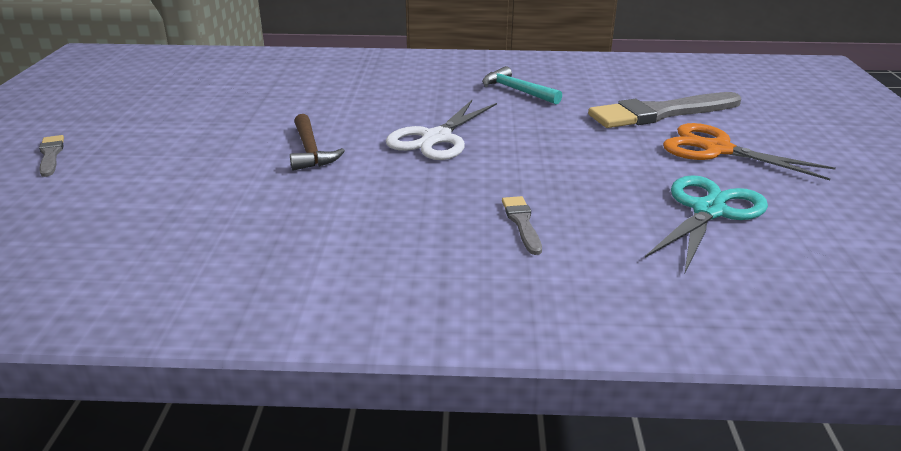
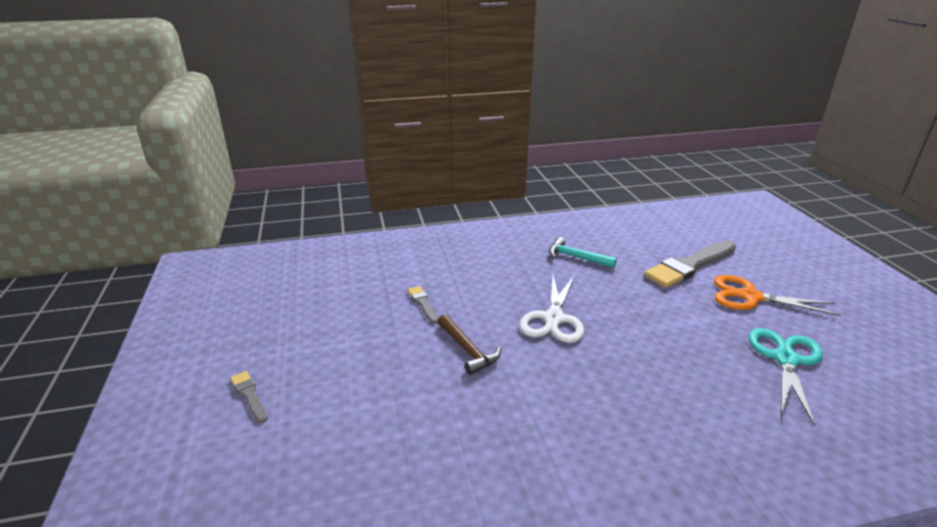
camera: 15 degrees left, 0 degrees up
grey brush [502,196,542,255] -> grey brush moved to [408,286,438,324]

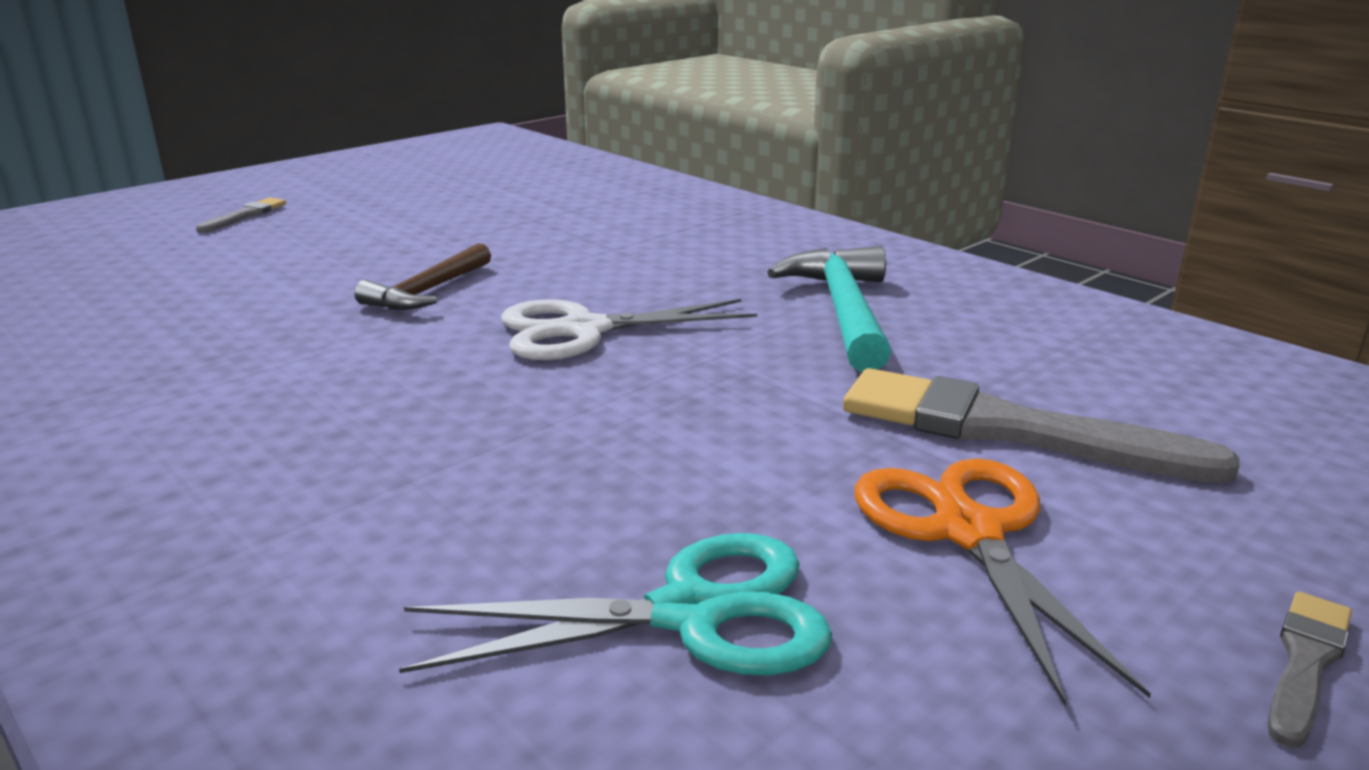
camera: 60 degrees right, 5 degrees down
grey brush [408,286,438,324] -> grey brush moved to [1267,591,1352,748]
turquoise hammer [548,237,617,268] -> turquoise hammer [767,246,891,372], size x1.52

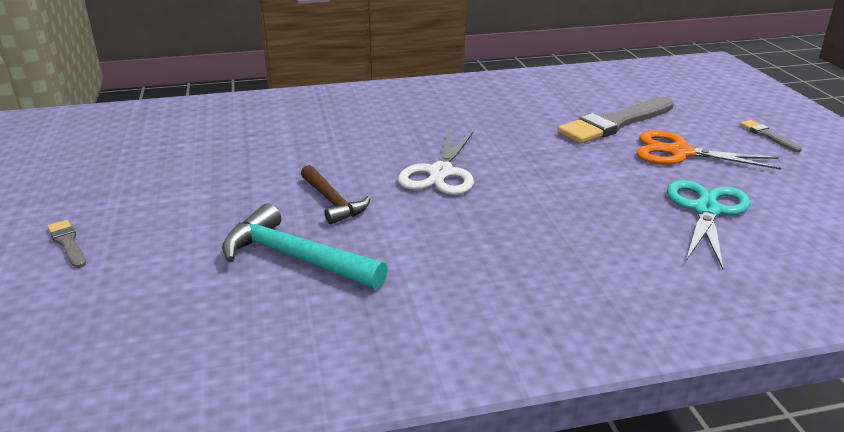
camera: 60 degrees left, 5 degrees up
turquoise hammer [767,246,891,372] -> turquoise hammer moved to [222,204,388,289]

